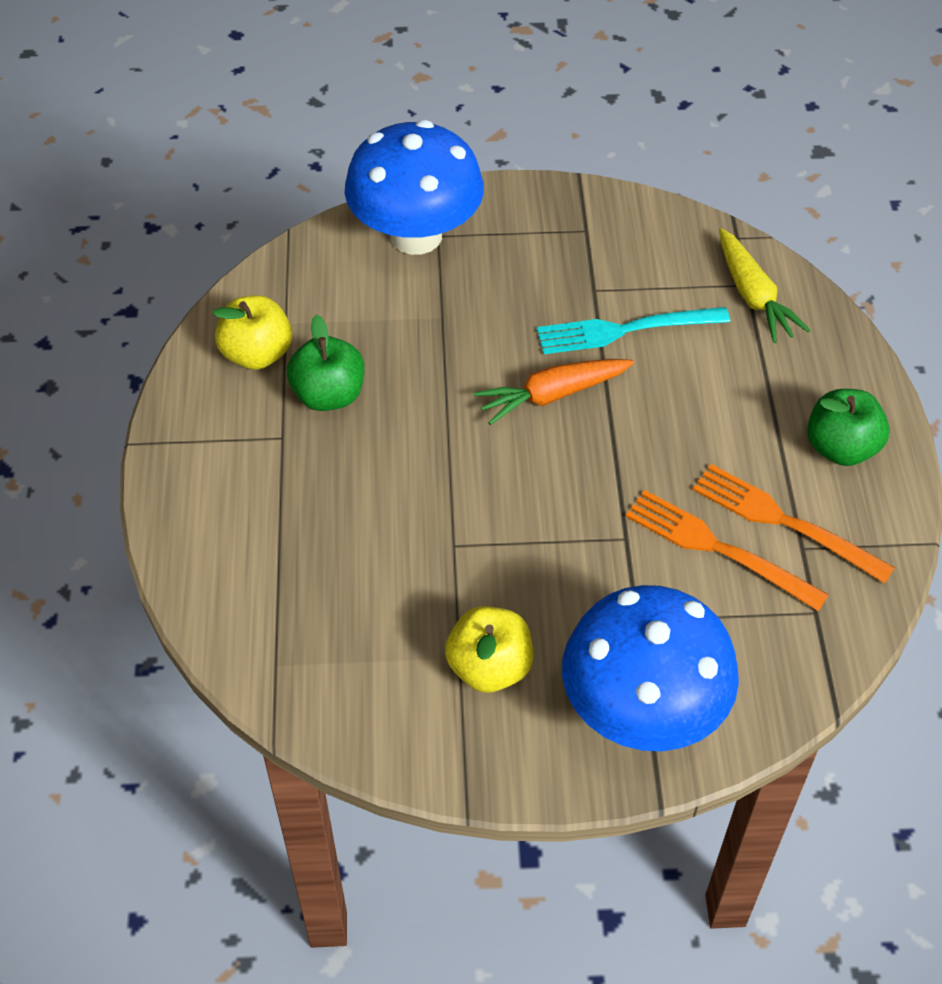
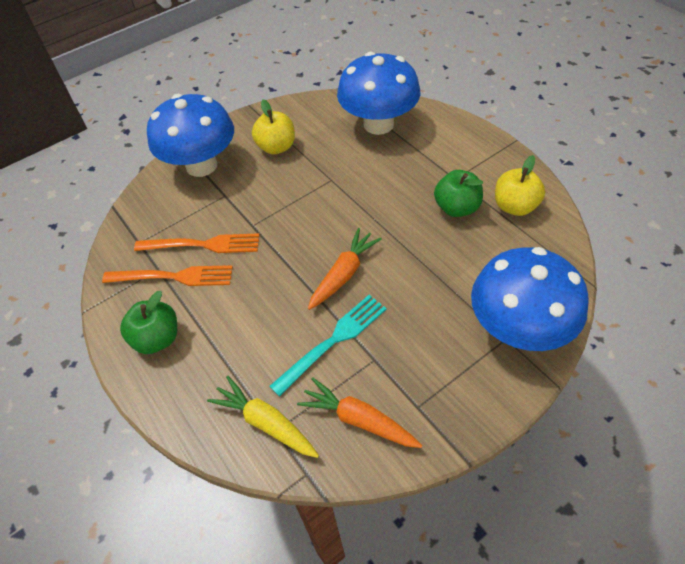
camera: 150 degrees right, 0 degrees up
none -> orange carrot [297,377,422,448]
none -> blue mushroom [337,52,420,135]

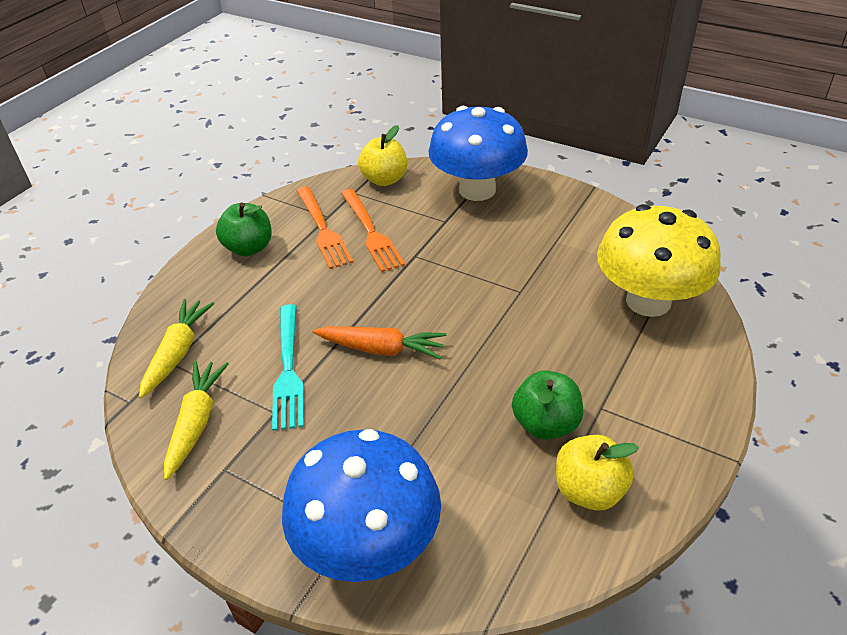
camera: 65 degrees right, 10 degrees down
yellow apple [252,100,295,154] -> yellow apple moved to [358,125,407,186]
turquoise fork [269,295,386,397] -> turquoise fork turned 60 degrees clockwise [272,304,304,431]
orange carrot [297,377,422,448] -> yellow carrot [164,361,229,480]
blue mushroom [337,52,420,135] -> yellow mushroom [597,204,721,317]

